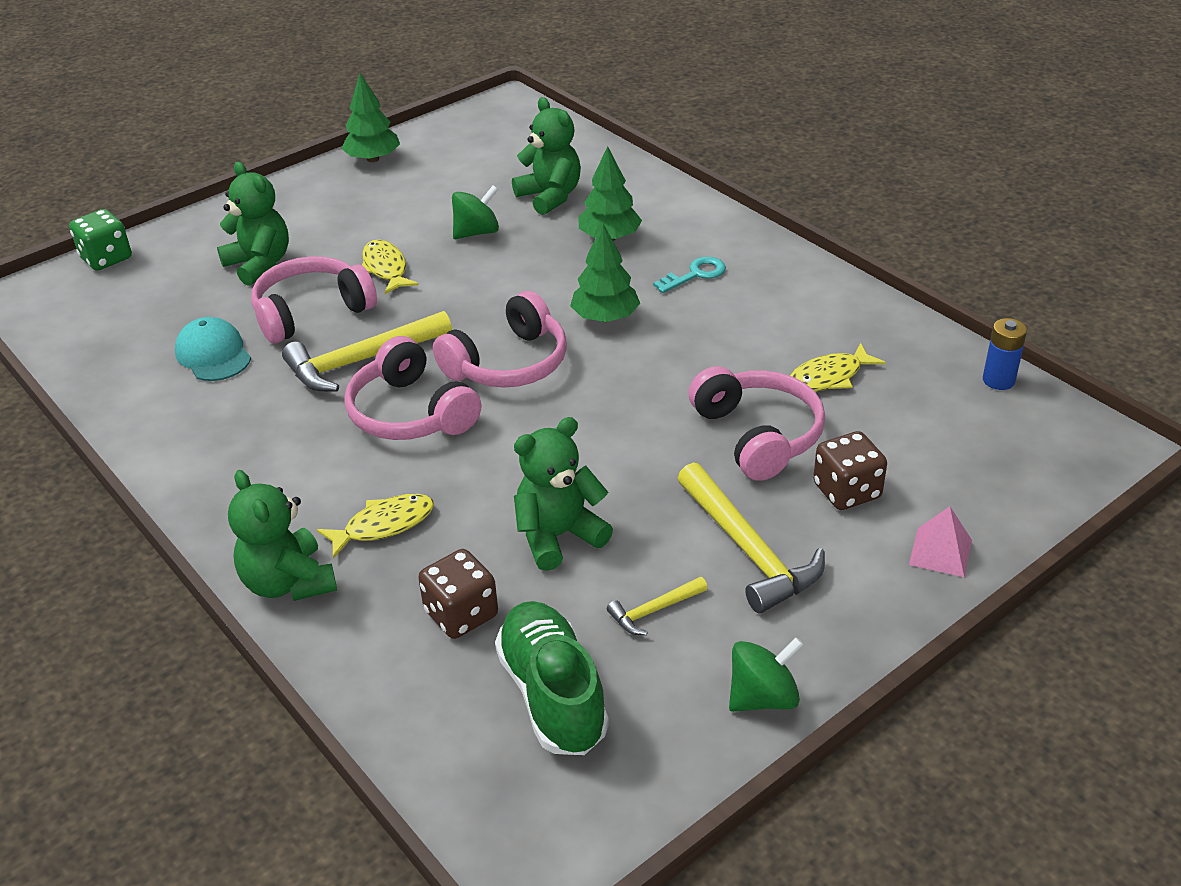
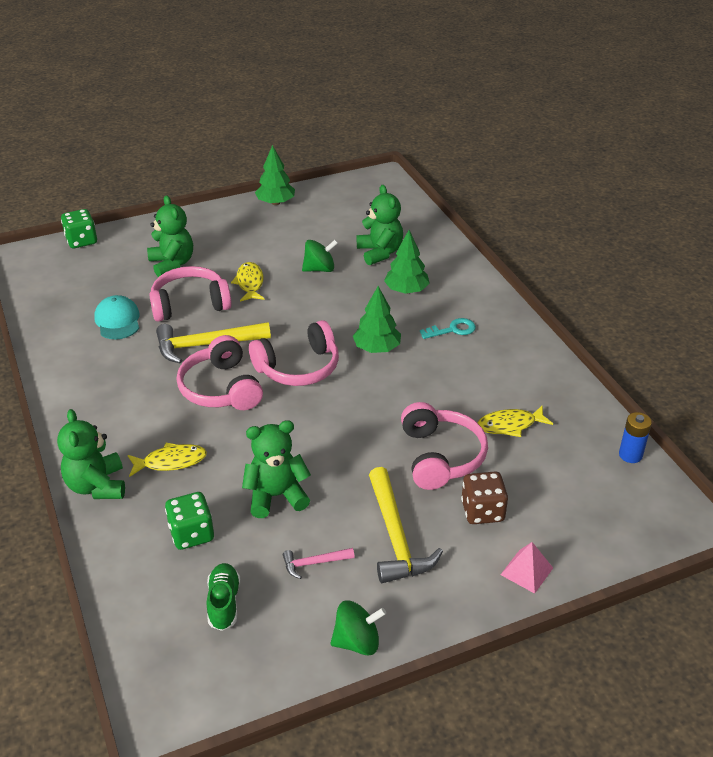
camera: 15 degrees right, 0 degrees up
brown dice [418,549,498,639] -> green dice [165,492,214,550]
green shoe [495,601,609,755] -> green shoe [207,563,240,631], size x0.61
yellow hammer [607,577,708,635] -> pink hammer [283,548,355,579]

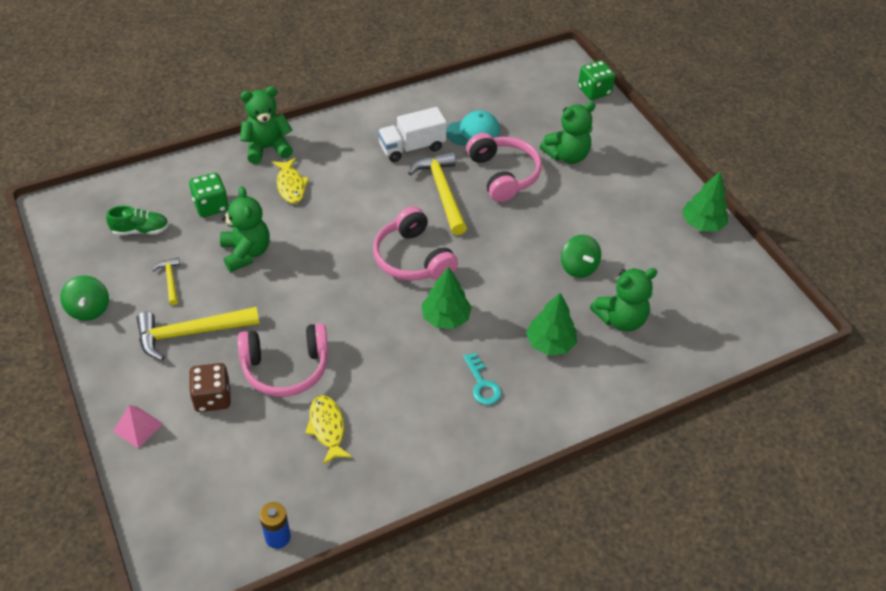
camera: 85 degrees right, 10 degrees up
pink headphones [177,335,263,410] -> none
yellow fish [231,262,265,302] -> none
pink hammer [283,548,355,579] -> yellow hammer [153,257,180,305]
none -> white truck [378,107,447,162]

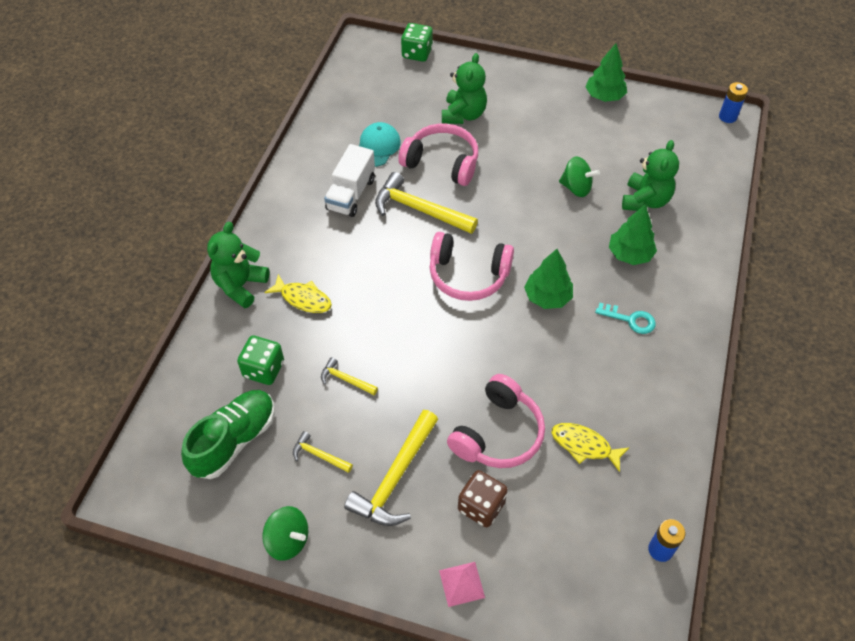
camera: 45 degrees left, 5 degrees up
green shoe [106,206,169,235] -> green shoe [181,390,275,479], size x1.65
green teddy bear [220,186,270,272] -> yellow hammer [321,357,378,395]
none -> blue battery [719,82,748,123]

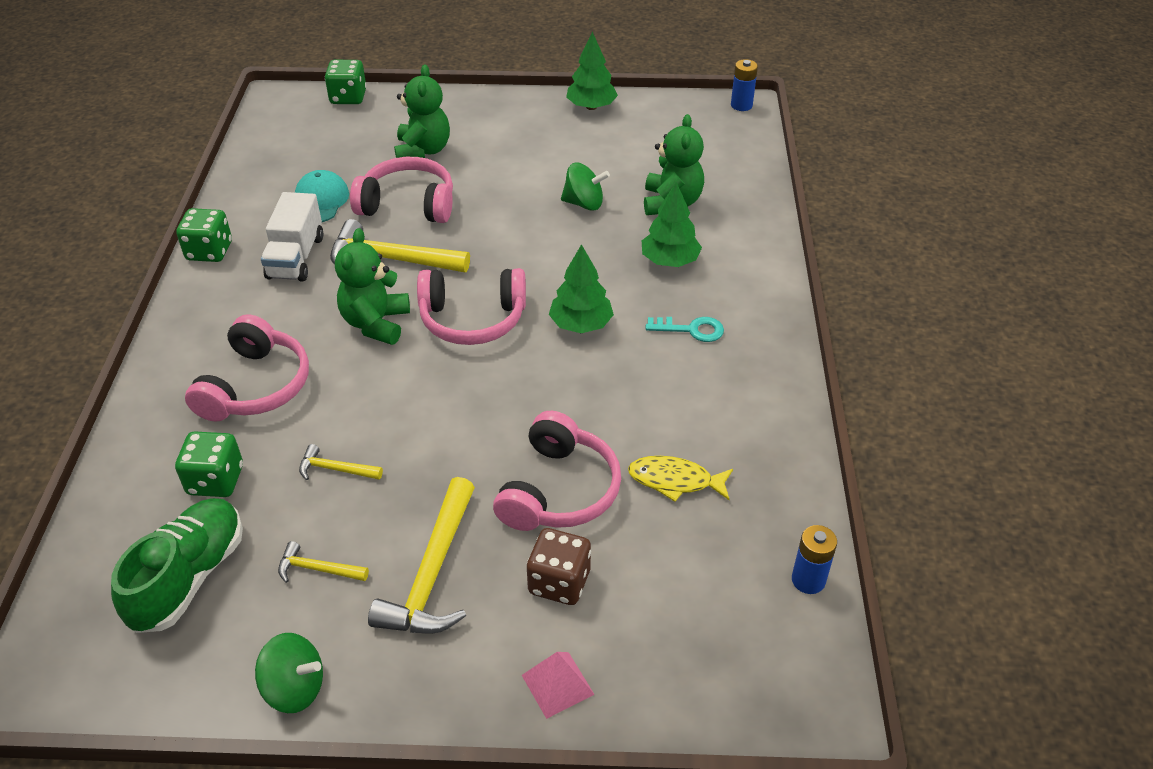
camera: 15 degrees left, 10 degrees down
green teddy bear [207,222,269,308] -> green teddy bear moved to [335,228,410,345]
yellow fish [264,274,332,313] -> pink headphones [185,314,309,422]
none -> green dice [176,208,232,262]

